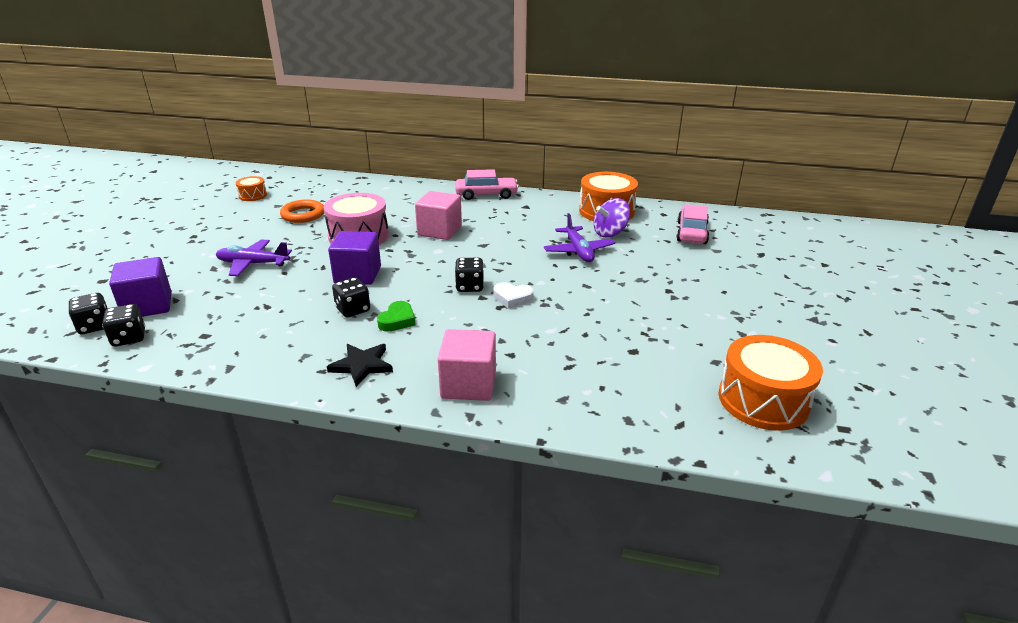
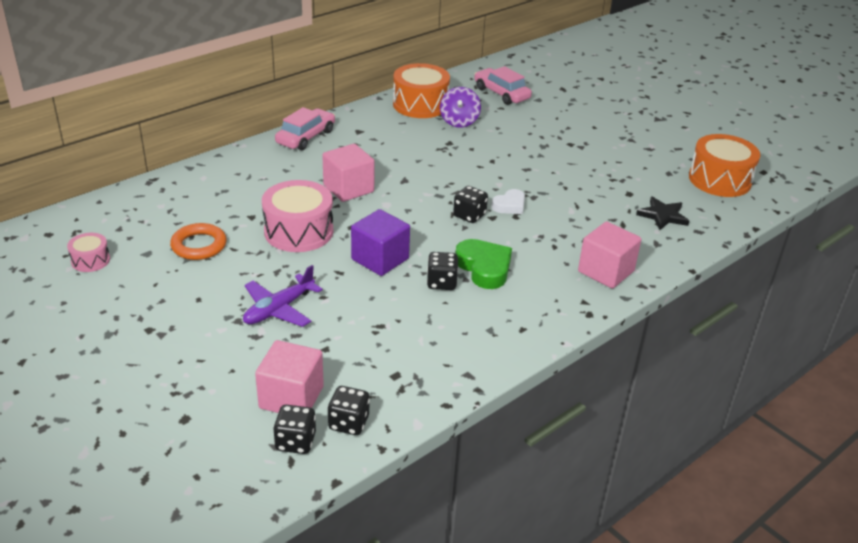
camera: 55 degrees left, 5 degrees up
purple cube [109,257,171,317] -> pink cube [255,340,324,413]
orange drum [236,176,267,201] -> pink drum [67,233,110,272]
black star [327,344,393,387] -> black star moved to [636,197,689,230]
green heart [377,301,416,332] -> green heart [455,239,512,289], size x1.59
purple plane [544,213,615,262] -> none

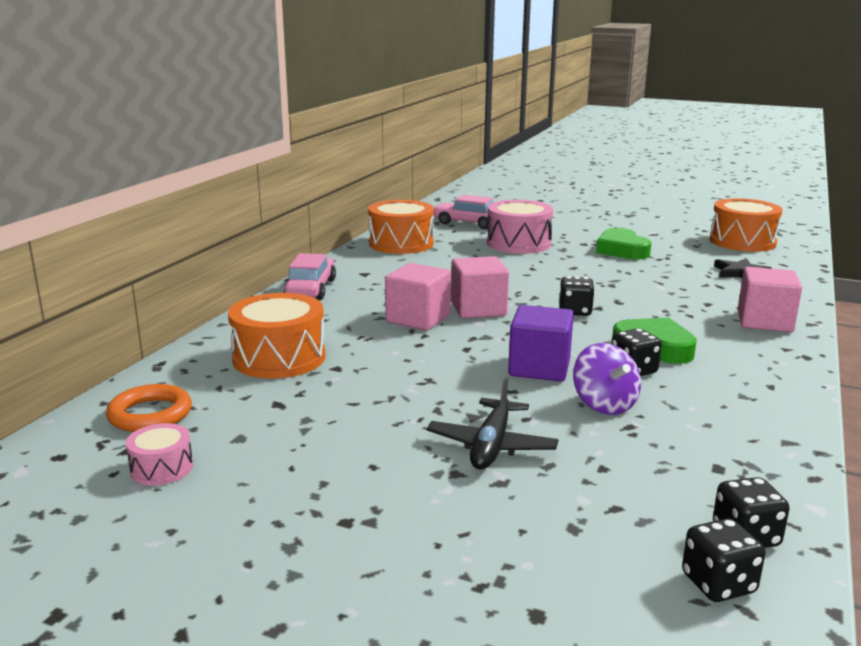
camera: 25 degrees left, 15 degrees down
orange ring [170,223,227,260] -> orange ring moved to [106,384,192,432]
purple plane [243,265,323,327] -> black plane [427,376,558,469]
pink cube [255,340,324,413] -> pink cube moved to [451,256,509,318]
pink drum [262,180,333,252] -> pink drum moved to [487,200,553,254]
purple spinning top [440,87,481,128] -> purple spinning top moved to [573,343,641,415]
white heart [491,189,525,214] -> none
none -> orange drum [228,293,325,379]
none -> green heart [596,228,652,259]

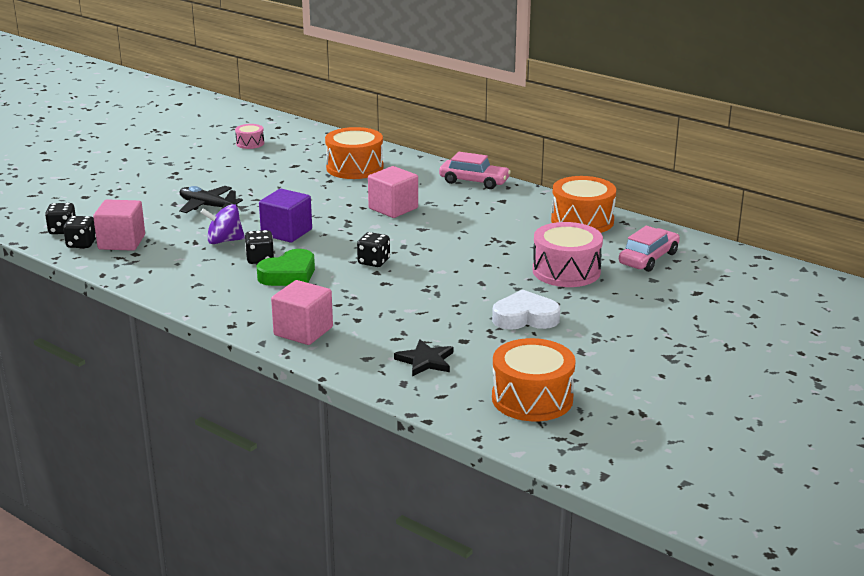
camera: 105 degrees right, 5 degrees up
orange ring [106,384,192,432] -> none
pink cube [451,256,509,318] -> pink cube moved to [93,199,145,251]
green heart [596,228,652,259] -> white heart [492,289,560,330]

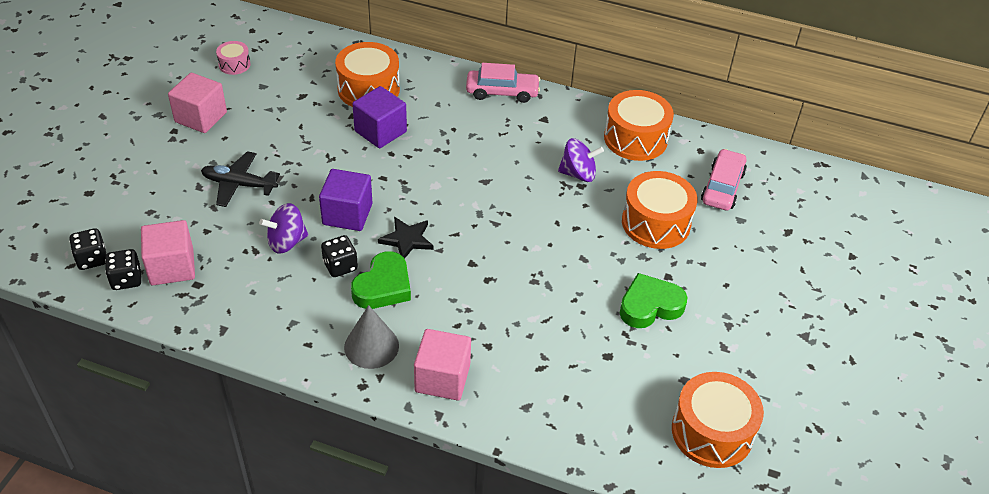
camera: 20 degrees left, 20 degrees up
black dice [357,232,390,267] -> none
pink cube [368,166,418,218] -> pink cube moved to [168,73,227,133]
black star [394,339,453,376] -> black star moved to [378,217,433,259]
white heart [492,289,560,330] -> green heart [620,273,687,328]
pink drum [533,222,603,287] -> orange drum [622,171,698,249]
none -> grey cone [344,305,399,369]
none -> purple cube [352,86,407,148]
none -> purple spinning top [558,138,604,182]

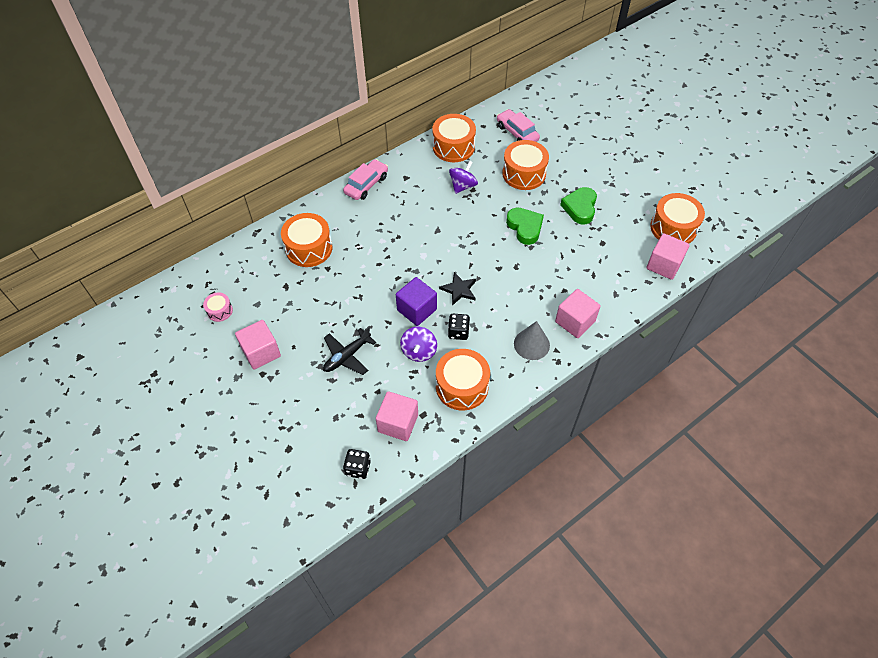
camera: 55 degrees left, 10 degrees up
black dice [105,249,141,290] -> none
green heart [351,251,411,309] -> green heart moved to [506,208,544,245]
purple cube [352,86,407,148] -> none
none -> orange drum [436,349,490,411]
none -> pink cube [646,233,690,280]

